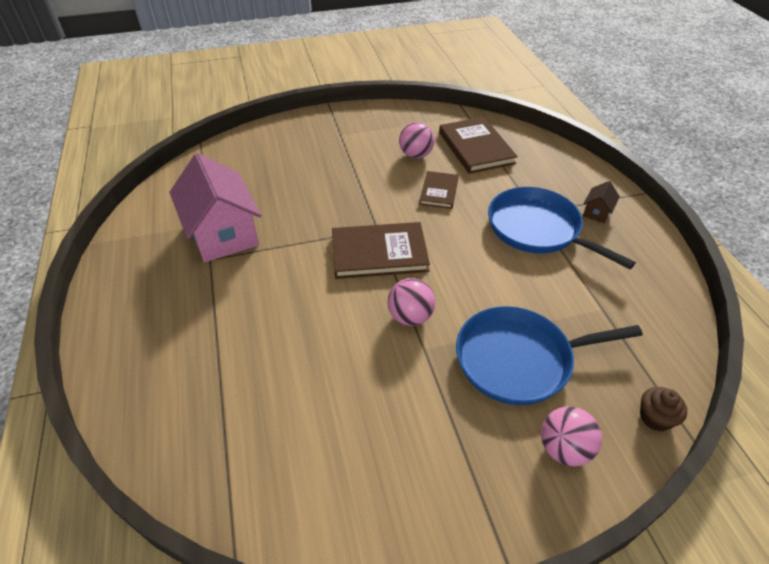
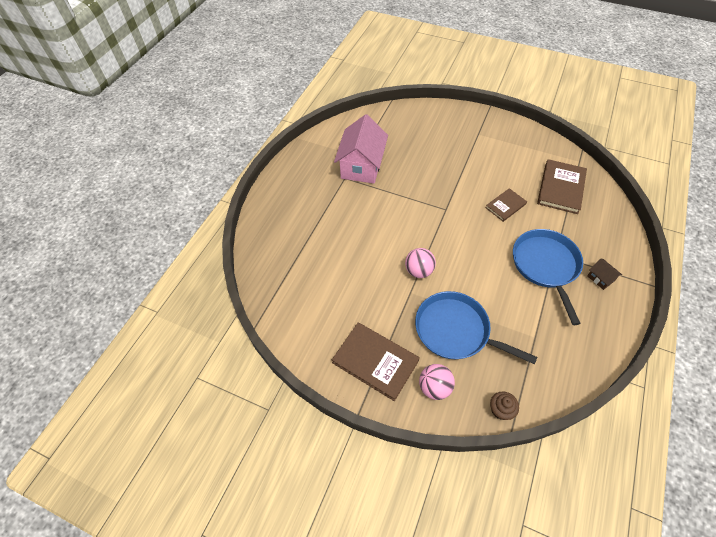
camera: 40 degrees right, 10 degrees up
brown book [332,222,430,279] -> brown book moved to [332,323,420,401]
pink ball [399,122,435,159] -> none
brown house [583,181,620,223] -> brown house turned 75 degrees clockwise [587,258,622,290]

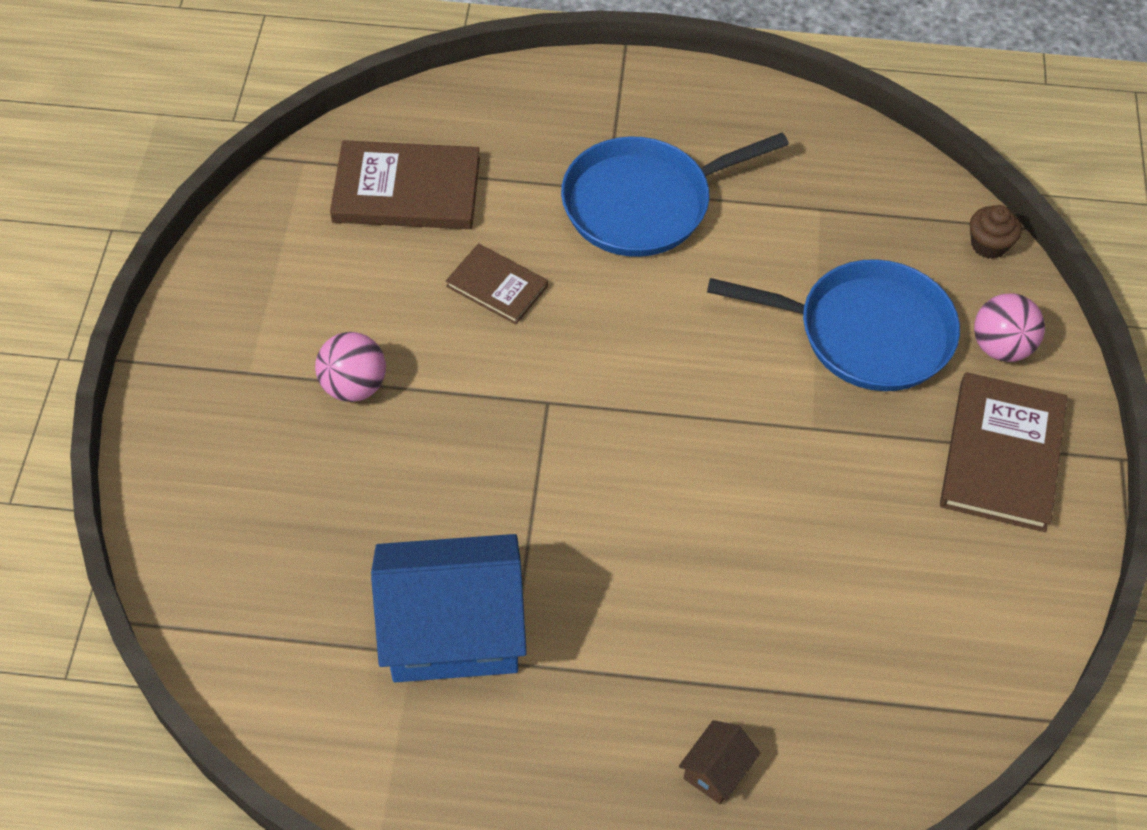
camera: 110 degrees left, 0 degrees up
pink house [334,114,388,184] -> blue house [371,534,527,682]
pink ball [405,248,436,278] -> pink ball moved to [315,332,386,402]
blue pan [415,291,537,364] -> blue pan turned 90 degrees counterclockwise [707,259,960,391]
brown house [587,258,622,290] -> brown house moved to [679,720,760,804]

